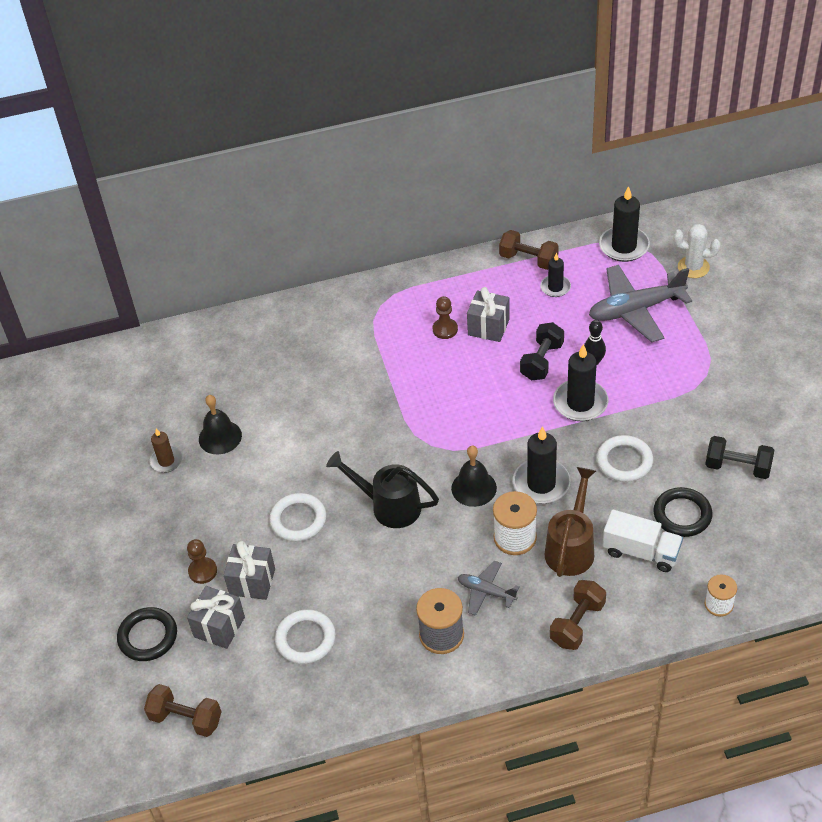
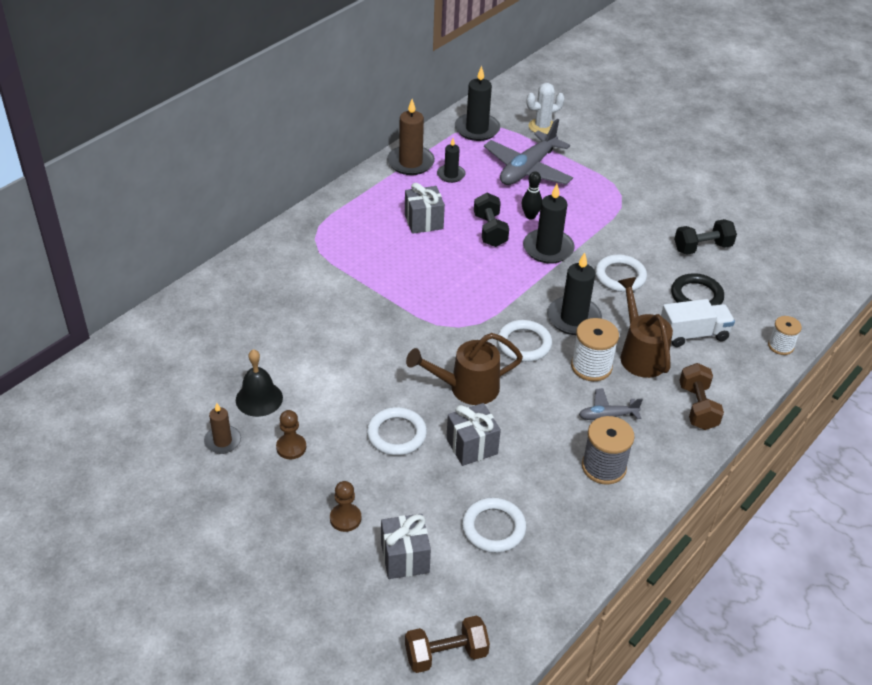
camera: 40 degrees left, 5 degrees down
black ring [117,607,177,661] -> none
grey gift [224,541,275,600] -> grey gift moved to [446,403,501,466]
black watering can [326,451,439,528] -> brown watering can [406,333,523,405]
brown pawn [432,296,458,339] -> brown pawn moved to [276,410,306,459]
black bell [451,446,497,507] -> white ring [497,320,552,362]
brown dumbbell [499,230,559,270] -> brown candle [387,99,435,175]

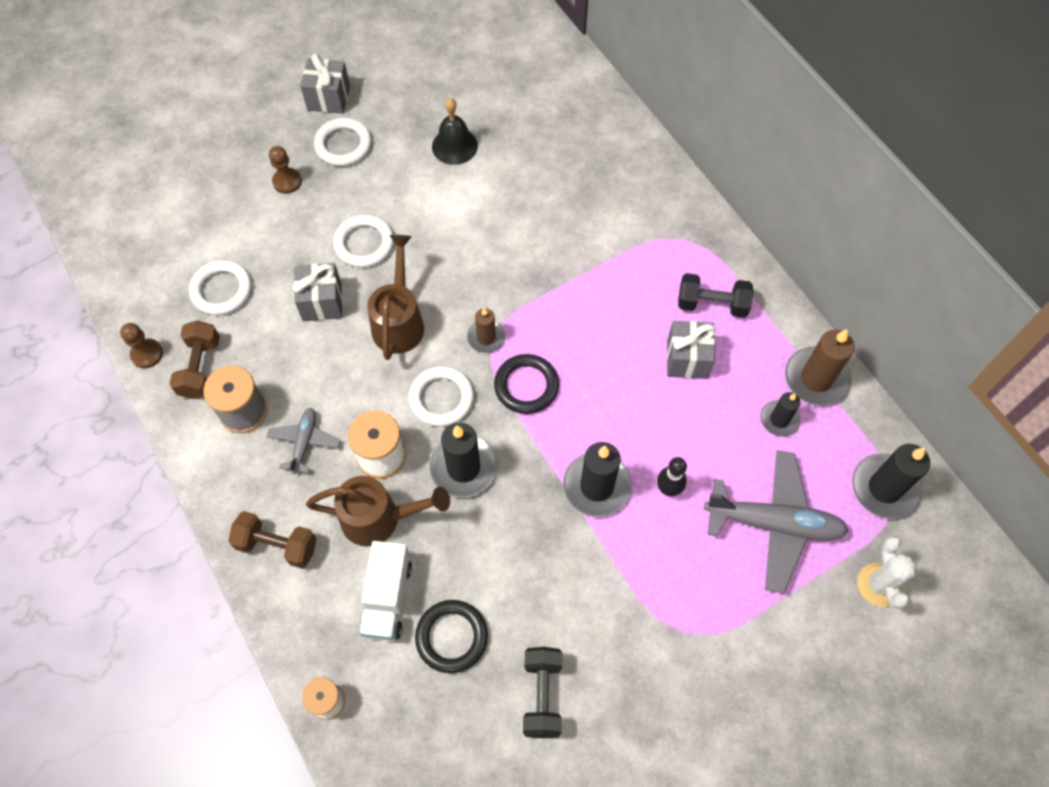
camera: 110 degrees right, 20 degrees up
brown candle [204,403,241,454] -> brown candle moved to [467,308,505,353]
brown pawn [276,410,306,459] -> brown pawn moved to [120,323,163,368]
grey gift [381,514,431,579] -> grey gift moved to [300,53,350,114]
brown dumbbell [405,615,490,673] -> brown dumbbell moved to [169,320,220,399]
black dumbbell [474,193,509,247] -> black dumbbell moved to [678,273,754,318]
grey plane [484,119,573,185] -> grey plane turned 135 degrees clockwise [704,450,849,593]
white ring [595,254,647,292] -> white ring moved to [314,118,372,166]
none -> black ring [494,354,559,414]

